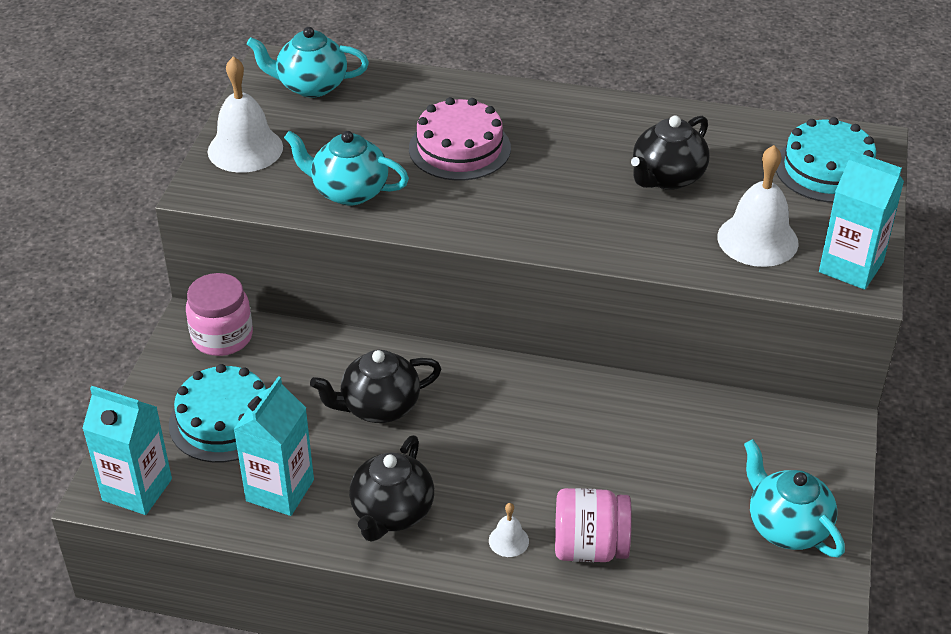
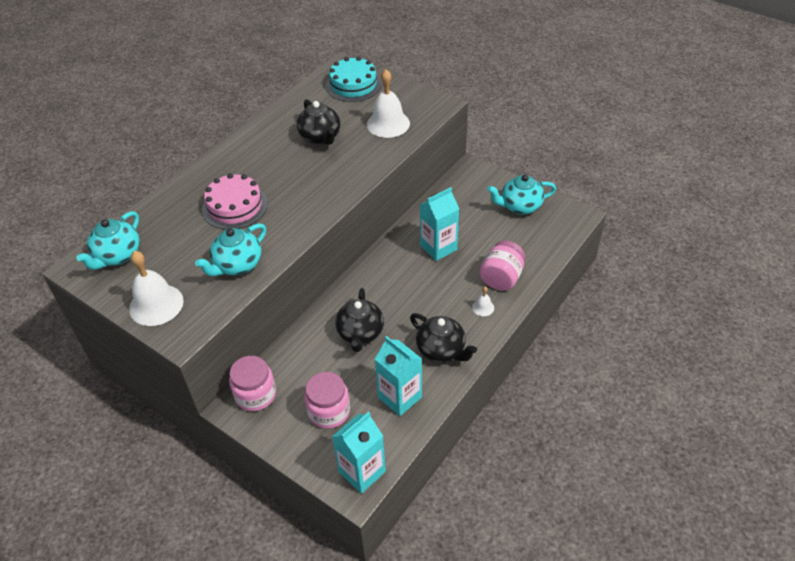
camera: 65 degrees left, 5 degrees up
turquoise cake [169,364,266,462] -> pink jar [304,372,350,429]
turquoise carton [819,151,904,290] -> turquoise carton moved to [420,187,459,261]

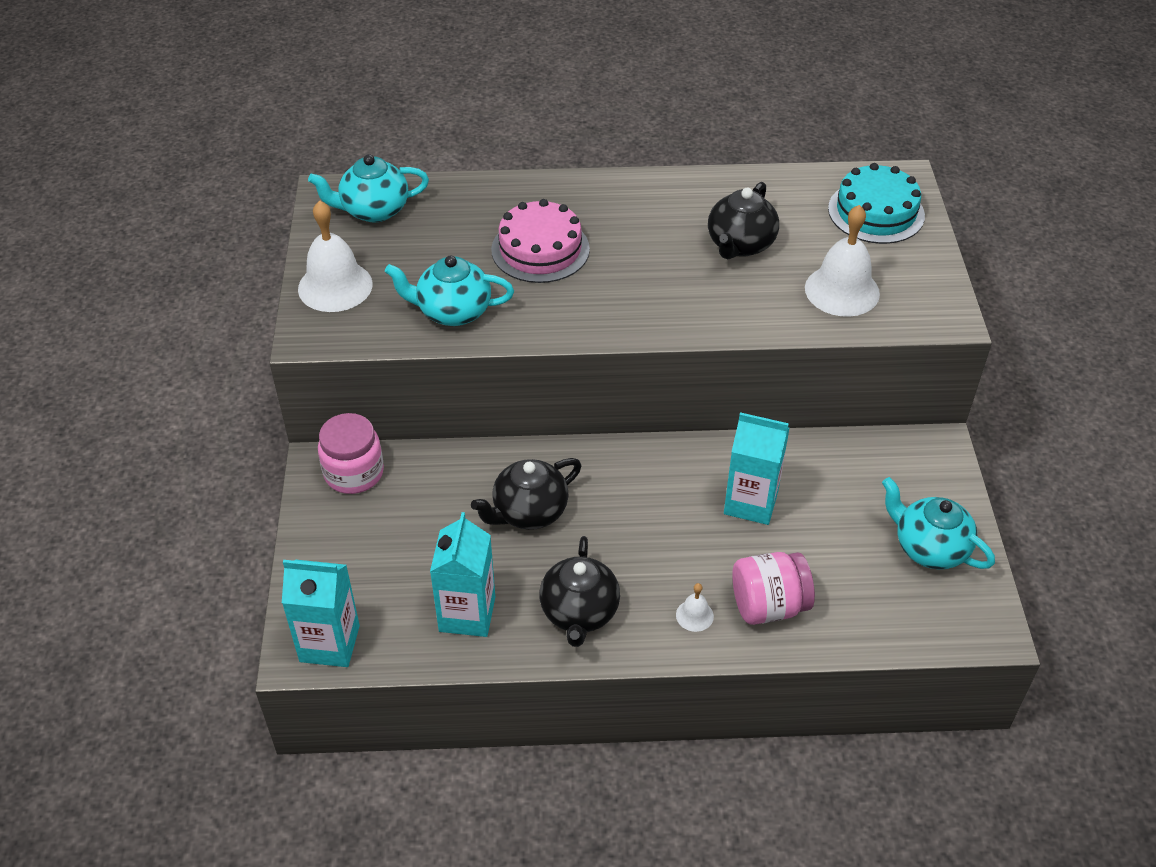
camera: 50 degrees right, 0 degrees up
pink jar [304,372,350,429] -> none

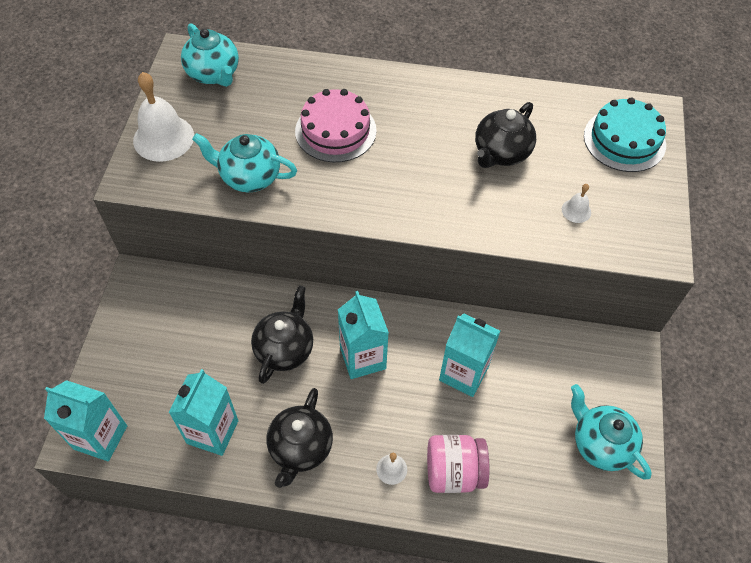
camera: 10 degrees right, 10 degrees up
turquoise teapot [308,154,429,222] -> turquoise teapot turned 120 degrees counterclockwise [181,23,239,87]
pink jar [318,413,384,494] -> none
black teapot [471,458,581,530] -> black teapot turned 135 degrees clockwise [251,285,313,384]
white bell [805,205,880,317] -> white bell [562,184,591,223], size x0.46
none -> turquoise carton [338,291,389,379]

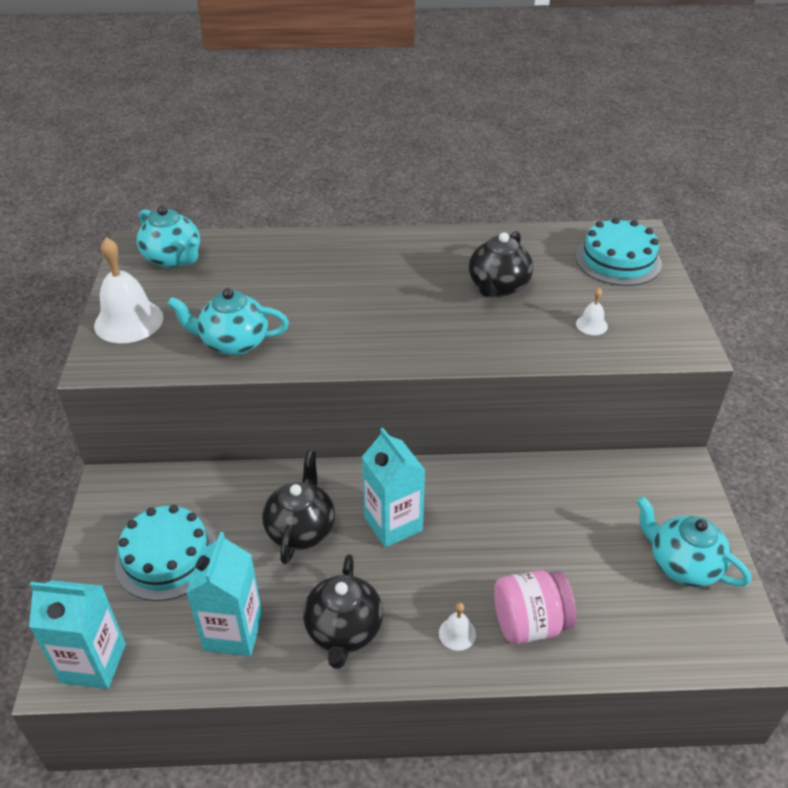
camera: 10 degrees left, 15 degrees down
pink cake [295,89,377,162] -> none
turquoise carton [439,313,500,397] -> none
none -> turquoise cake [115,505,217,601]

